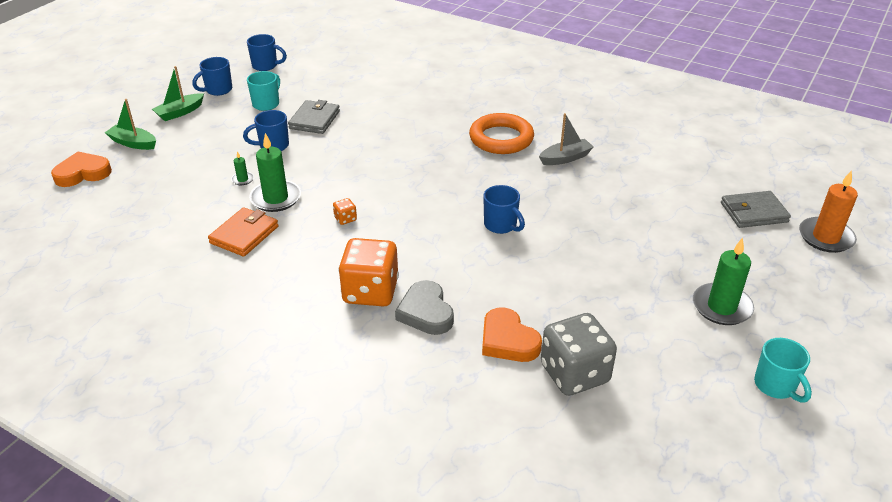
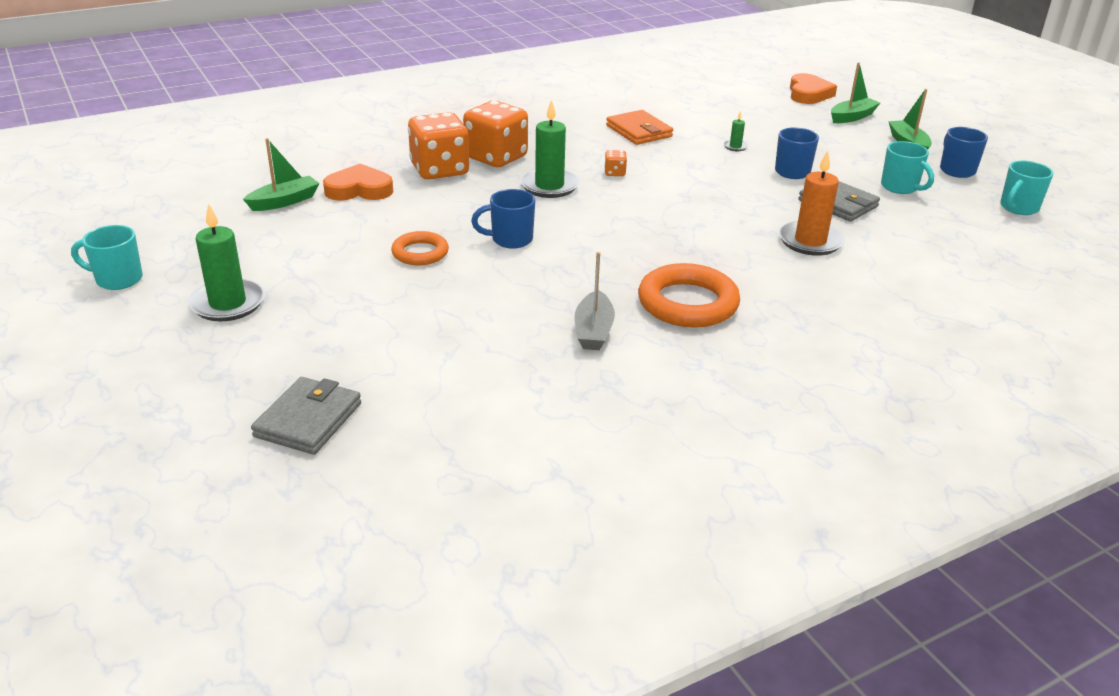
camera: 120 degrees right, 5 degrees down
blue mug [247,34,287,71] -> turquoise mug [1000,161,1054,215]
green candle [249,133,301,212] -> green candle moved to [520,99,580,198]
grey heart [395,280,454,335] -> orange dice [408,112,470,180]
grey dice [541,313,617,396] -> green boat [243,138,320,211]
orange candle [799,170,858,253] -> orange candle moved to [779,150,845,256]
none -> orange ring [391,231,449,265]

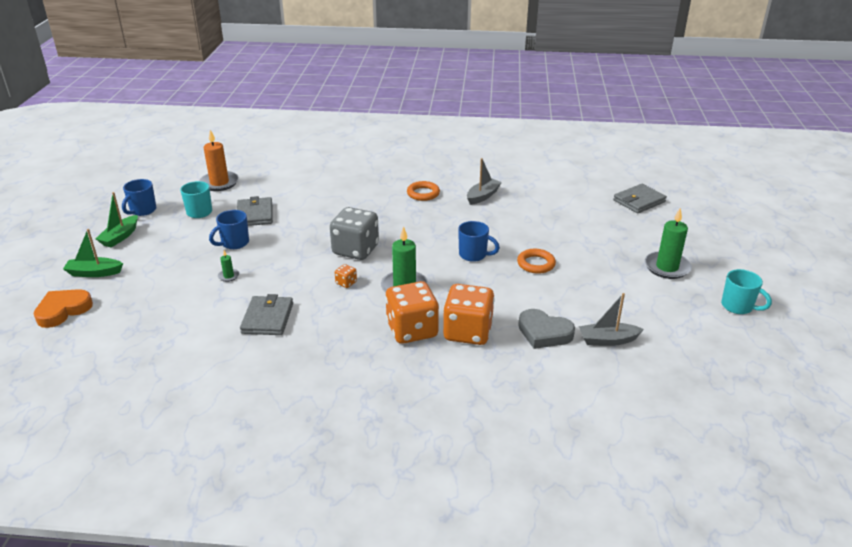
camera: 145 degrees left, 0 degrees up
green boat [243,138,320,211] -> grey boat [579,293,644,346]
orange heart [323,164,393,201] -> grey heart [518,309,575,349]
orange wallet [606,110,673,145] -> grey wallet [240,294,293,335]
orange ring [638,263,740,328] -> orange ring [407,181,440,201], size x0.60
orange candle [779,150,845,256] -> orange candle moved to [199,130,239,191]
turquoise mug [1000,161,1054,215] -> none
none -> grey dice [330,207,379,260]

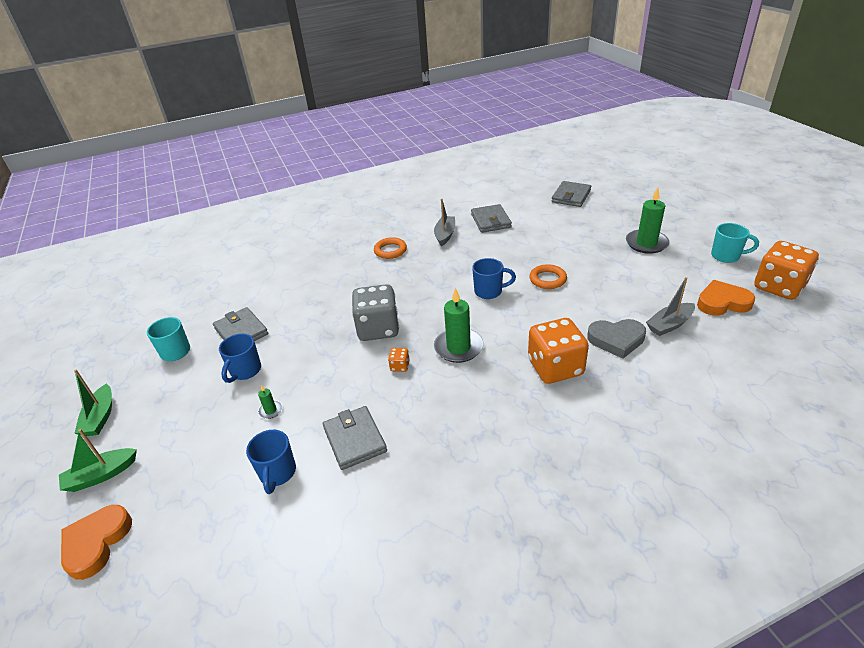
camera: 25 degrees left, 5 degrees up
blue mug [122,179,156,216] -> blue mug moved to [246,430,296,494]
orange candle [199,130,239,191] -> none
orange dice [385,281,439,344] -> orange dice moved to [754,241,819,300]
none -> grey wallet [471,204,512,233]
none -> orange heart [697,280,755,316]

